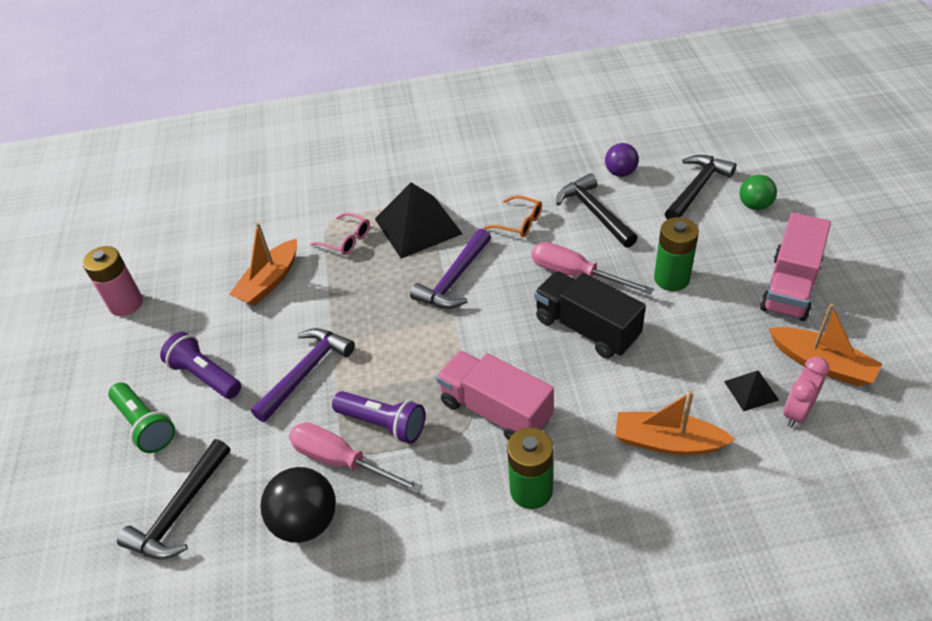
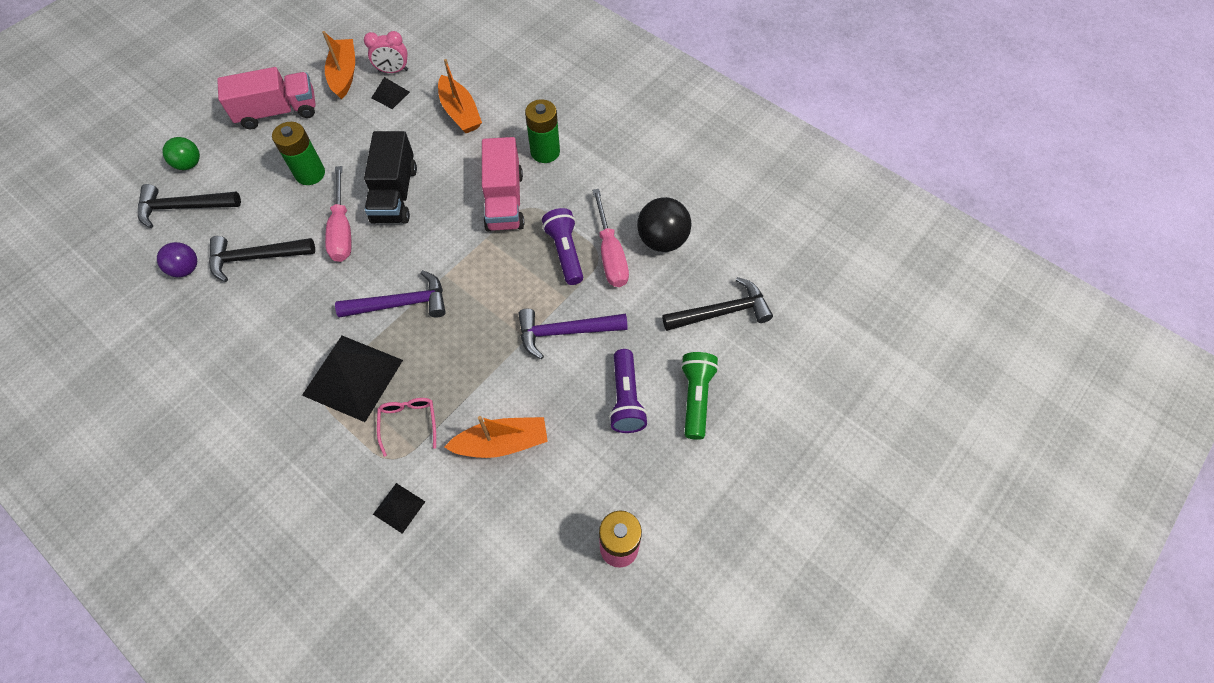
camera: 135 degrees left, 15 degrees up
orange glasses [483,195,542,237] -> none
black hammer [556,173,638,248] -> black hammer turned 60 degrees clockwise [209,236,315,282]
none -> black pyramid [373,483,425,534]

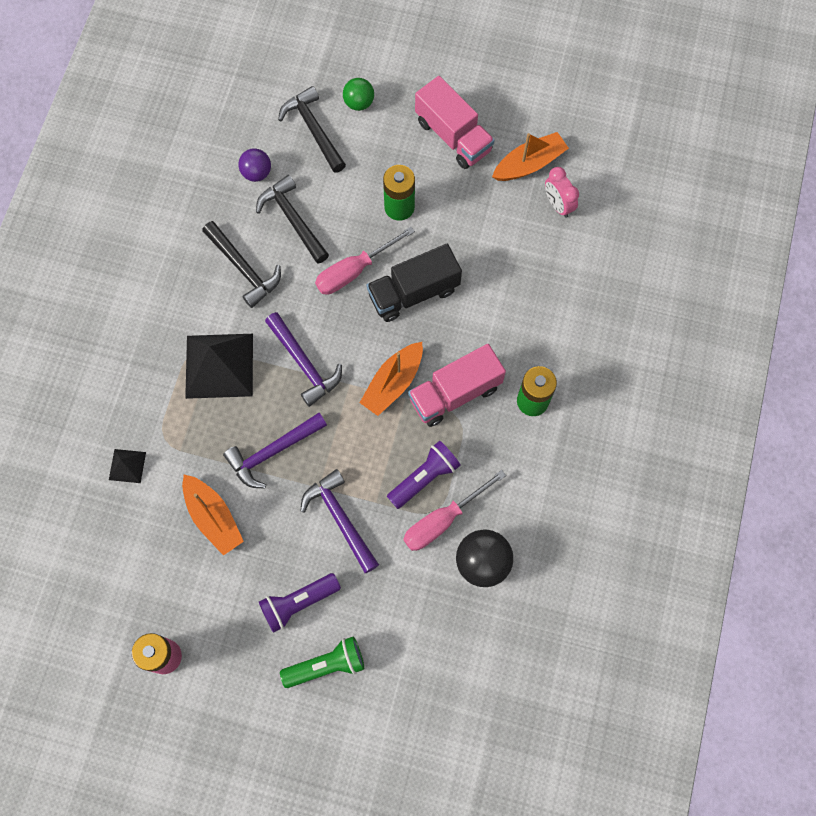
camera: 65 degrees right, 10 degrees up
black pyramid [371,77,410,109] -> none
pink glasses [377,398,436,457] -> none
orange boat [438,59,482,133] -> orange boat moved to [360,342,423,416]
black hammer [663,277,773,331] -> black hammer moved to [202,221,281,308]
none -> purple hammer [223,413,327,489]

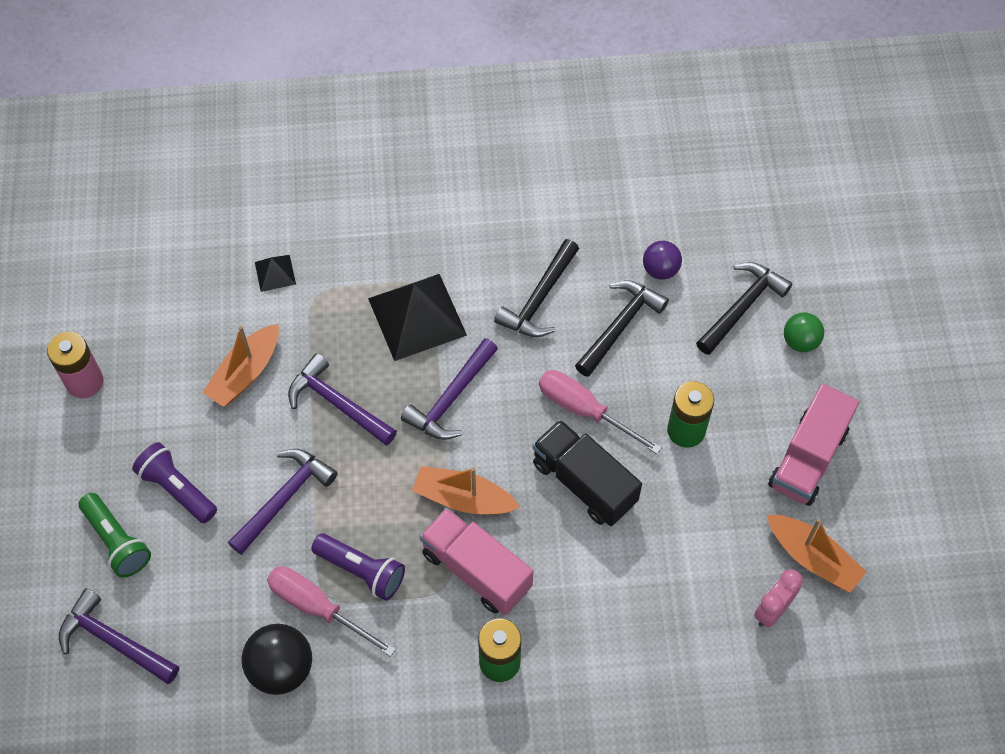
camera: 70 degrees right, 10 degrees down
none -> purple hammer [59,588,179,684]

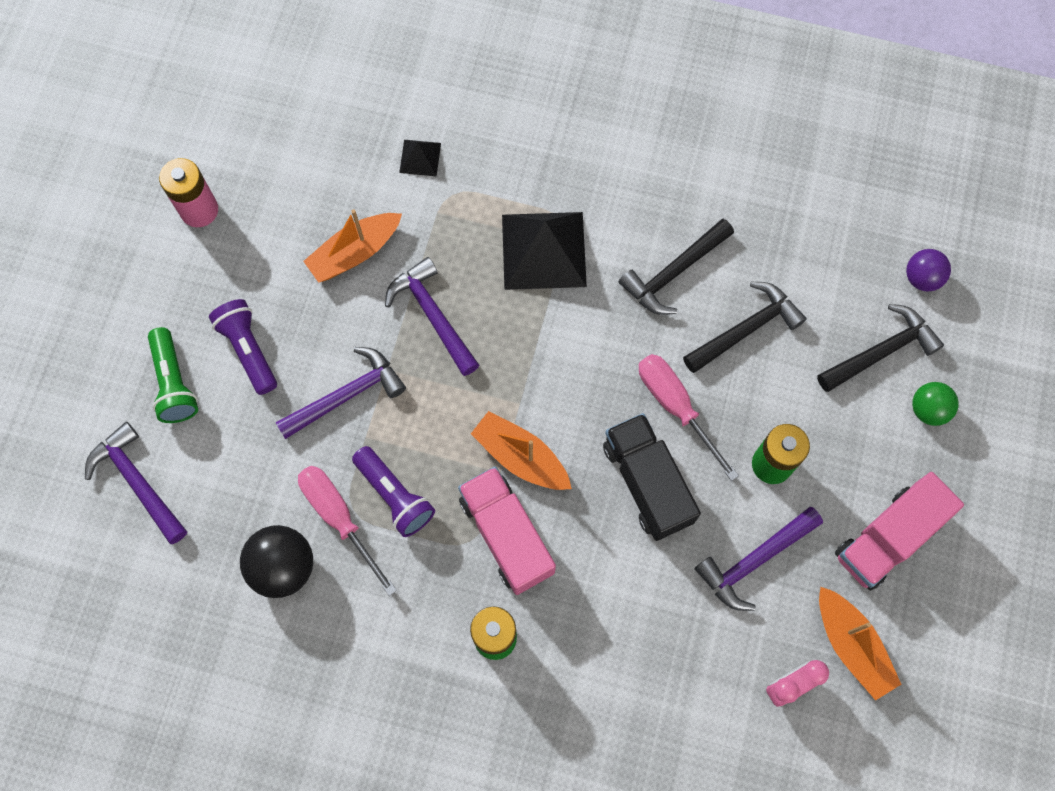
camera: 20 degrees right, 10 degrees up
purple hammer [401,338,498,440] -> purple hammer moved to [695,507,823,611]
purple ball [643,241,682,280] -> purple ball moved to [906,249,951,291]

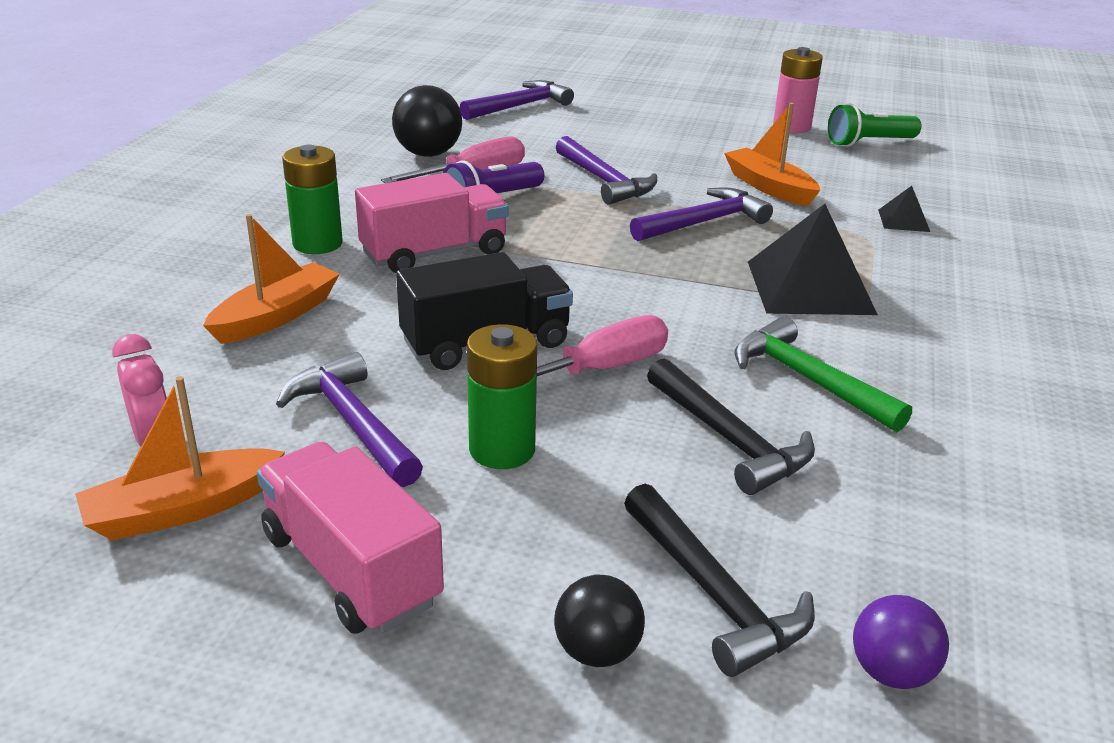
camera: 90 degrees right, 40 degrees down
green flashlight [148,327,198,423] -> green flashlight moved to [828,104,921,147]
purple flashlight [209,299,277,395] -> none
orange boat [471,411,572,490] -> orange boat moved to [203,214,340,344]
black hammer [619,219,734,315] -> green hammer [734,316,912,432]
green ball [912,382,959,426] -> black ball [554,574,645,667]

